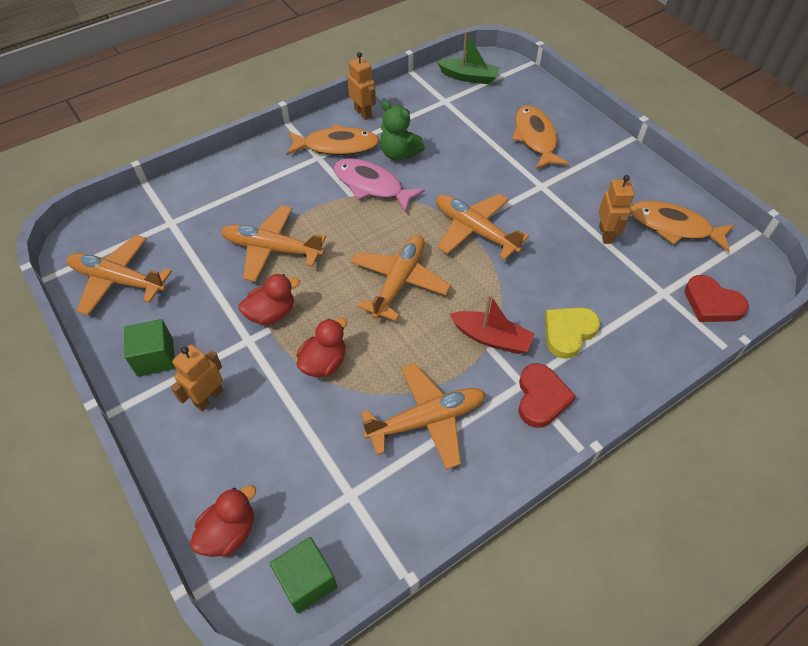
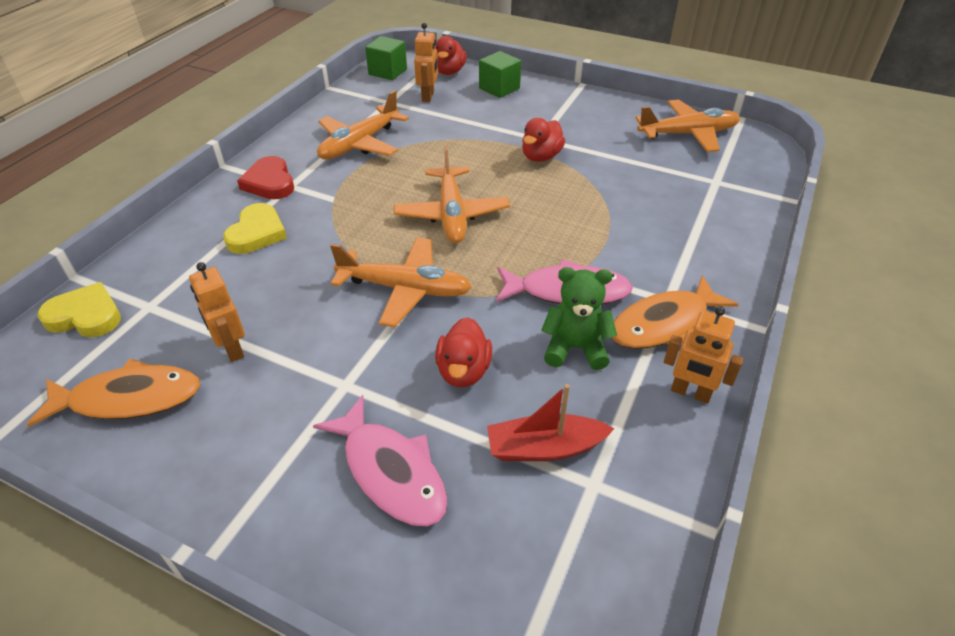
camera: 150 degrees right, 10 degrees down
green cube [124,319,175,377] -> green cube moved to [479,51,521,98]
orange robot [171,344,223,411] -> orange robot moved to [414,23,438,102]
orange plane [221,205,326,282] -> none
red duck [297,318,347,377] -> red duck moved to [435,317,492,387]
green boat [437,31,500,84] -> none
red boat [450,294,534,354] -> red boat moved to [487,384,615,461]
orange fish [512,105,569,169] -> pink fish [313,395,447,527]
red heart [685,275,749,322] -> yellow heart [37,282,121,337]

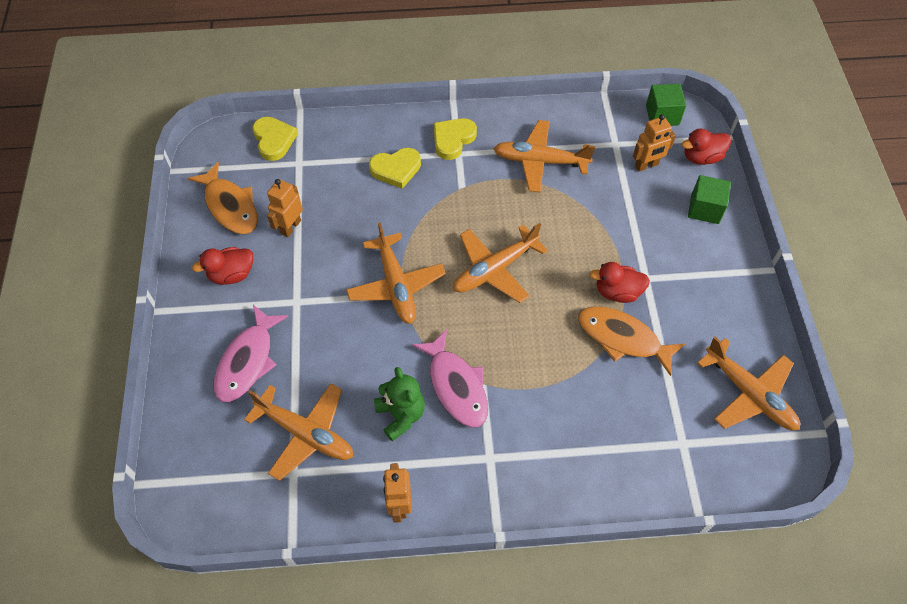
camera: 60 degrees right, 15 degrees up
red heart [237,156,294,199] -> yellow heart [434,118,477,160]
red duck [435,317,492,387] -> red duck moved to [192,247,253,285]
red boat [487,384,615,461] -> orange plane [244,383,353,481]
orange fish [612,275,739,349] -> orange fish moved to [578,307,685,376]

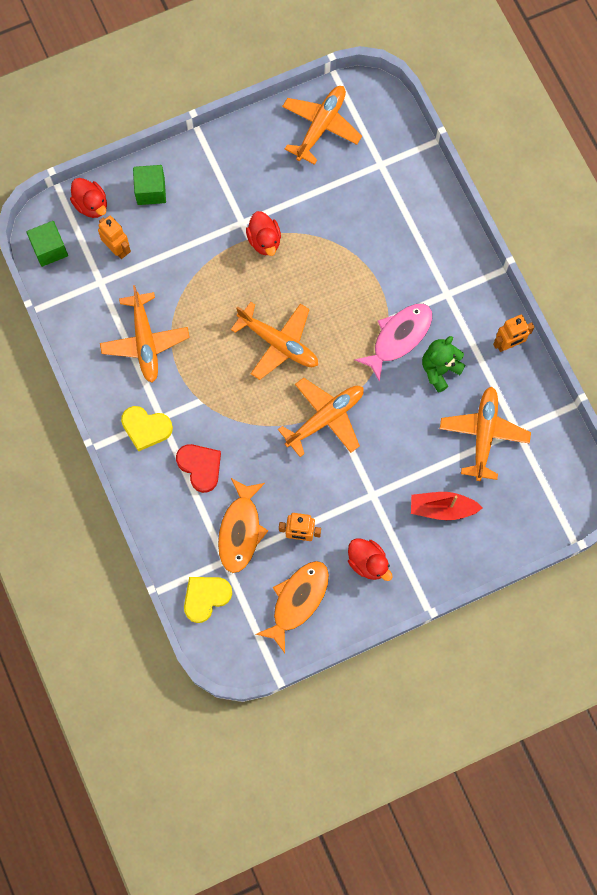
camera: 110 degrees left, 15 degrees up
pink fish [214,305,288,402] -> red boat [411,492,483,520]
yellow heart [369,148,421,189] -> red heart [176,444,221,493]
orange fish [578,307,685,376] -> orange fish moved to [218,478,268,573]

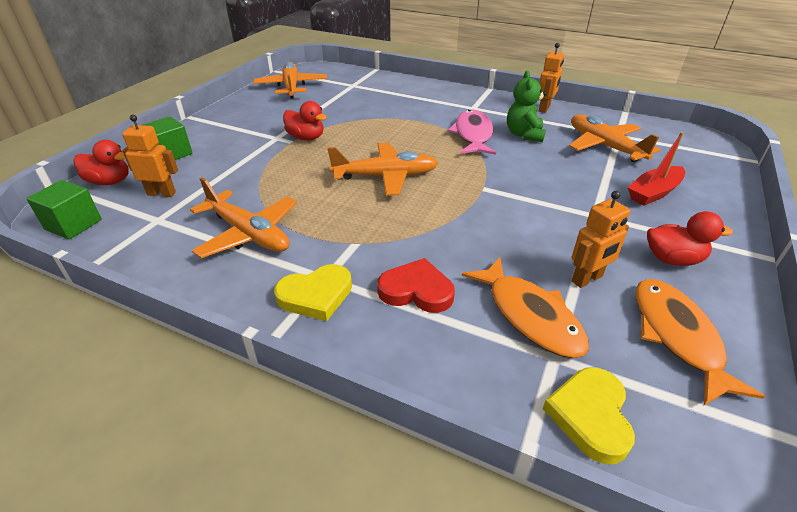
camera: 40 degrees left, 35 degrees down
orange plane [278,378,364,457] -> none

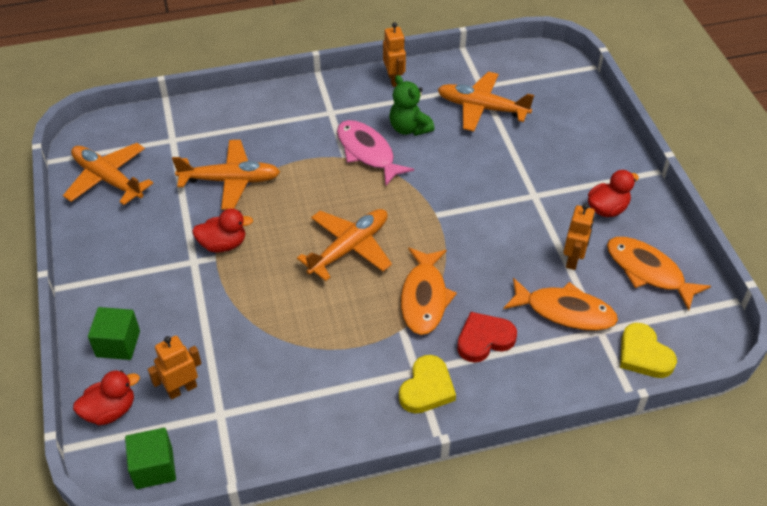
camera: 40 degrees left, 10 degrees up
orange plane [190,178,297,258] -> orange plane moved to [172,140,280,210]
red boat [628,132,685,206] -> none
none -> orange fish [401,247,457,335]

